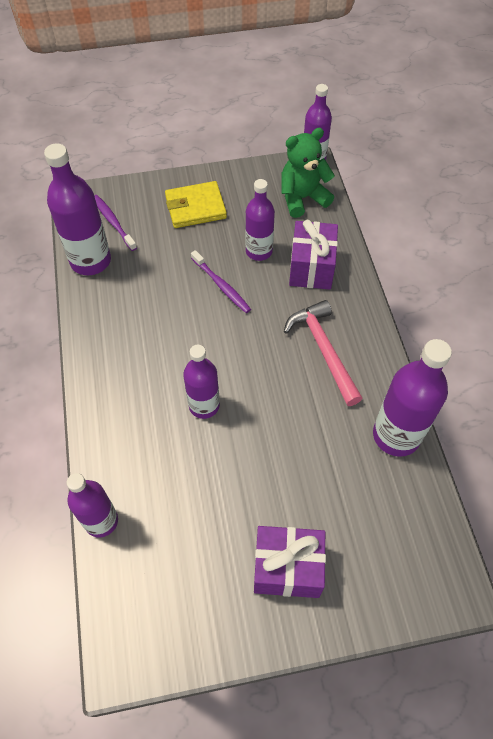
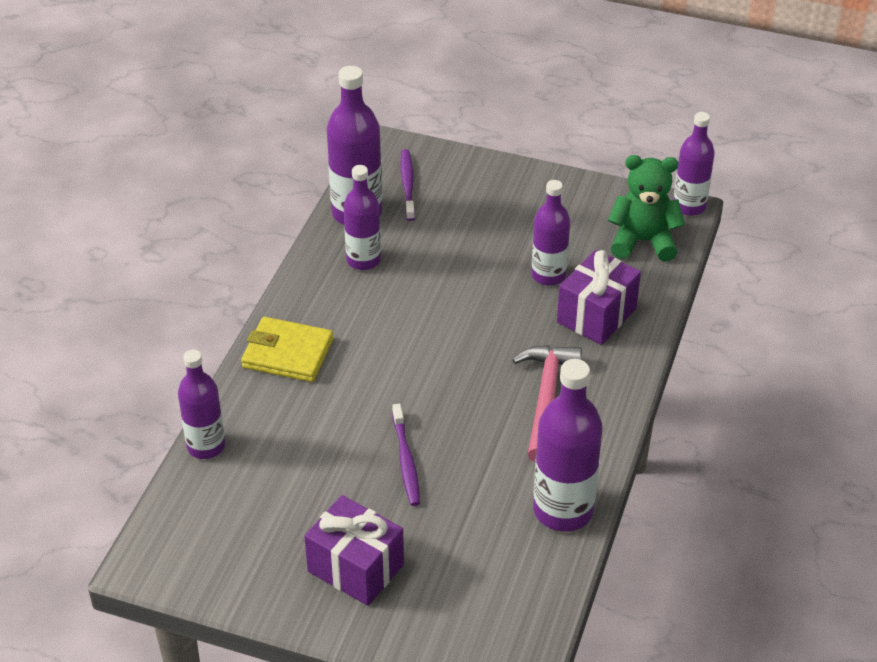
camera: 30 degrees right, 15 degrees down
yellow wallet [165,181,227,228] -> yellow wallet moved to [241,317,333,382]
purple bottle [183,345,220,419] -> purple bottle moved to [344,165,381,270]
purple toothbrush [191,250,251,313] -> purple toothbrush moved to [392,404,420,506]

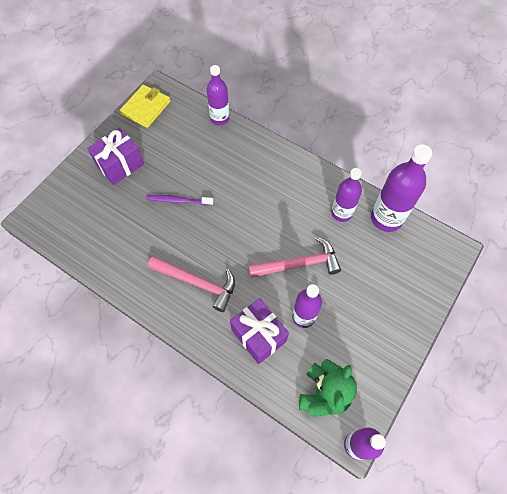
camera: 105 degrees right, 20 degrees up
yellow wallet [241,317,333,382] -> yellow wallet moved to [120,85,170,128]
purple toothbrush [400,149,415,221] -> none
purple bottle [533,359,603,531] -> none
none -> pink hammer [249,236,341,278]

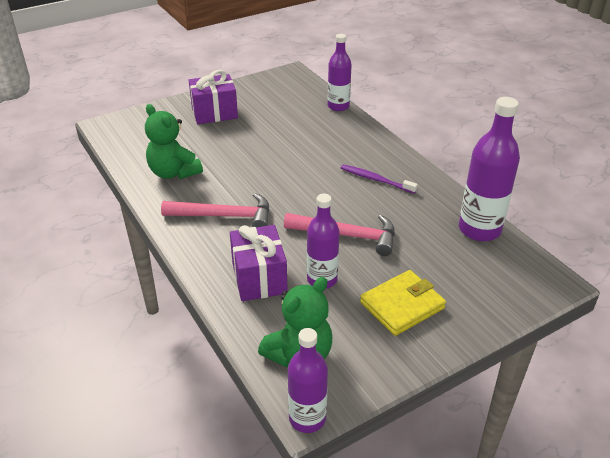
camera: 25 degrees right, 25 degrees down
yellow wallet [120,85,170,128] -> yellow wallet moved to [360,270,446,336]
purple toothbrush [146,195,214,205] -> purple toothbrush moved to [341,165,418,194]
pink hammer [148,256,235,312] -> pink hammer turned 45 degrees counterclockwise [161,193,270,227]
purple bottle [331,168,362,222] -> none
none -> green teddy bear [145,104,203,179]

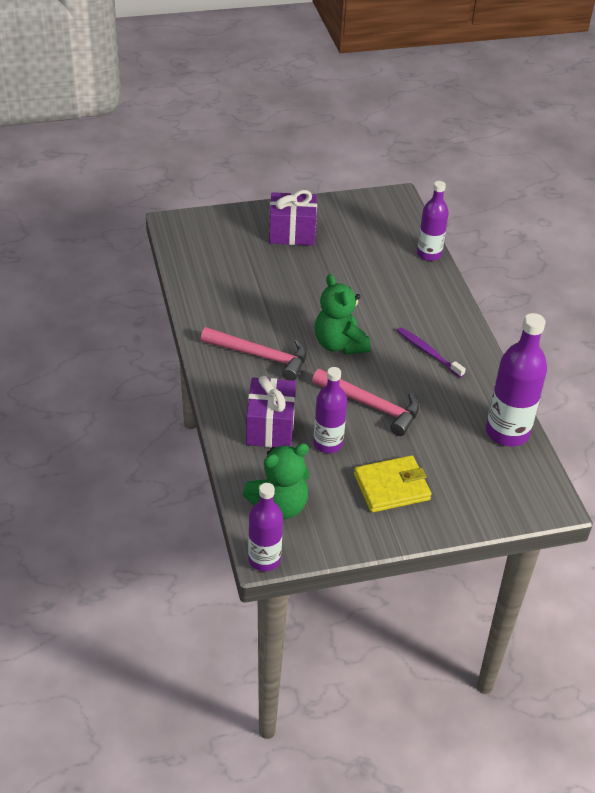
camera: 15 degrees right, 5 degrees up
green teddy bear [145,104,203,179] -> green teddy bear moved to [315,274,371,355]

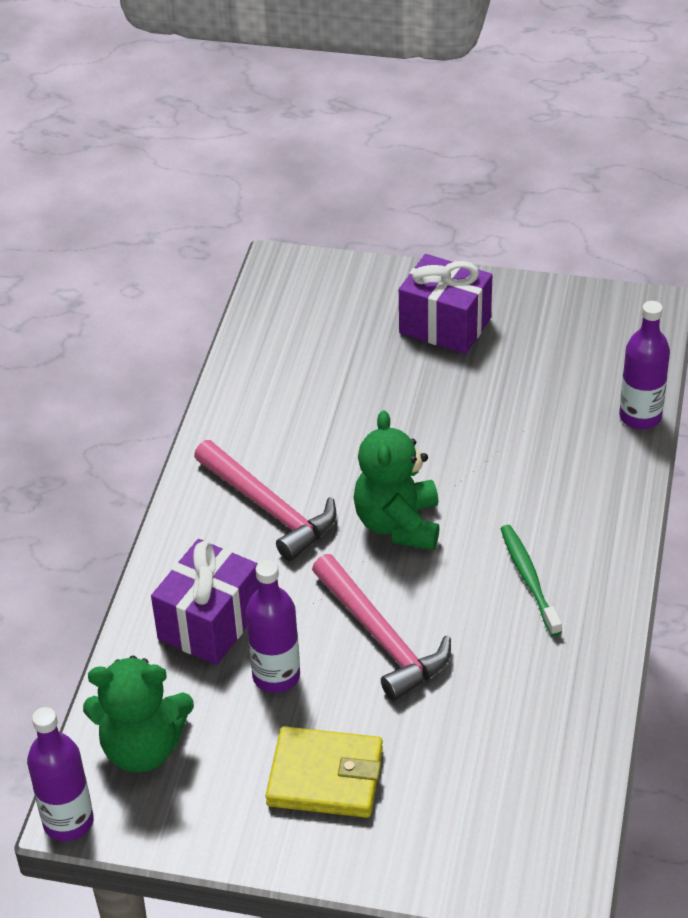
camera: 30 degrees right, 0 degrees up
purple toothbrush [397,327,466,378] -> green toothbrush [500,525,562,636]
purple bottle [486,313,547,446] -> none

